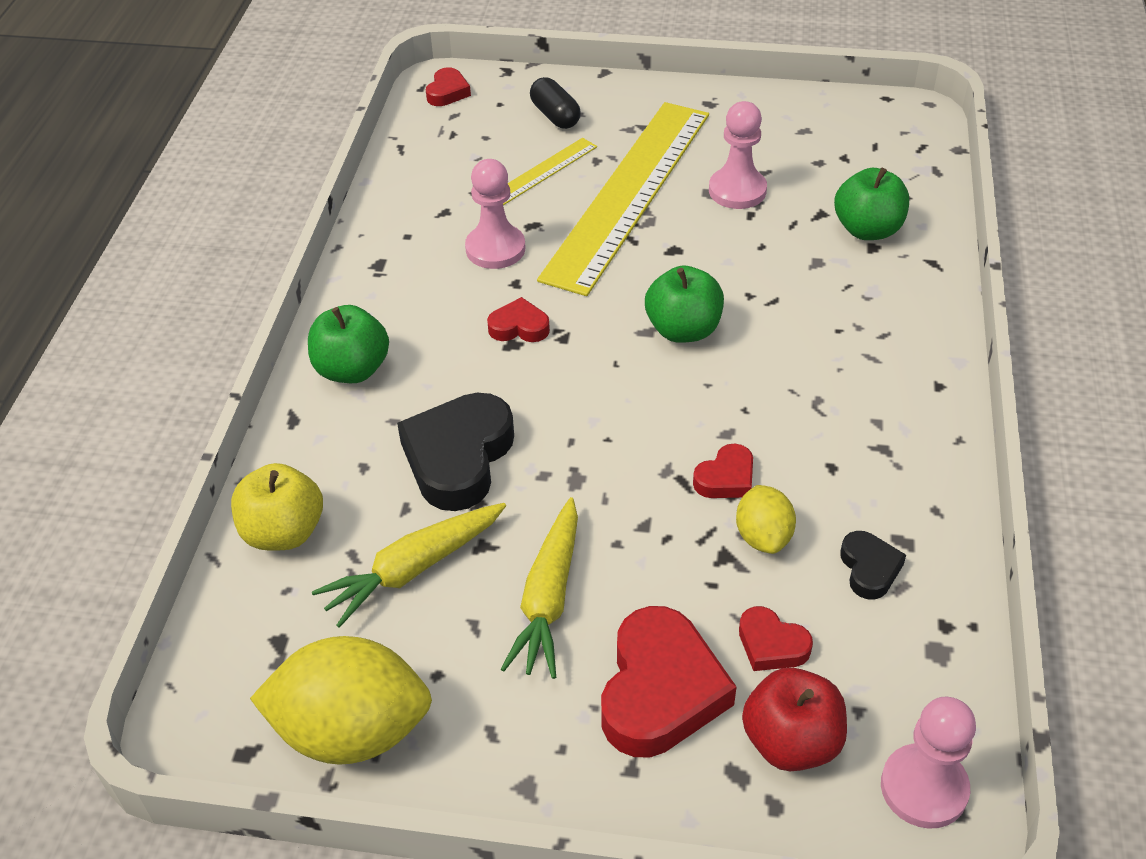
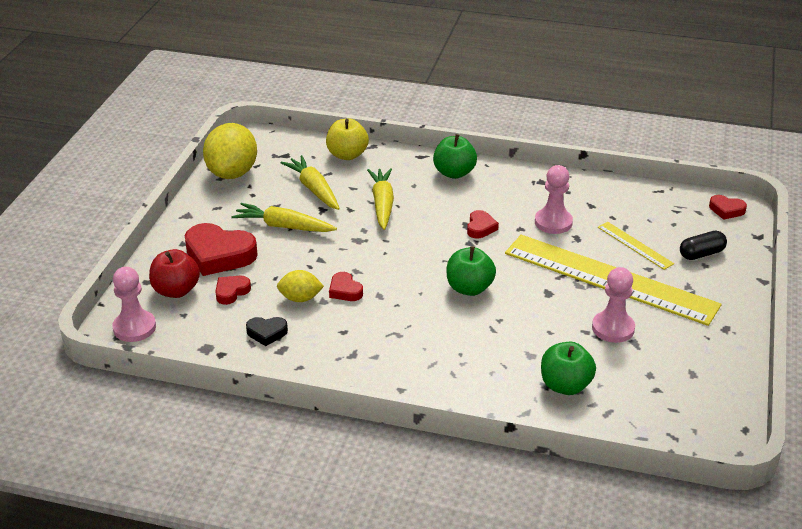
camera: 95 degrees right, 10 degrees down
black heart [397,393,514,511] -> yellow carrot [367,168,394,230]

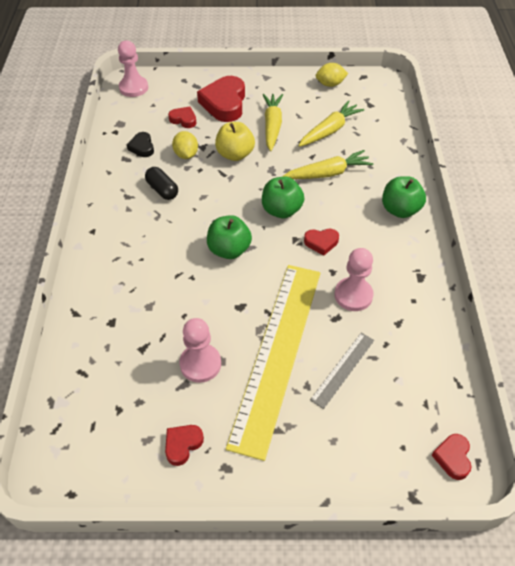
camera: 75 degrees right, 15 degrees up
red apple [149,249,200,298] -> none
yellow lemon [203,123,257,179] -> yellow lemon [316,63,348,87], size x0.53
yellow apple [326,119,369,160] -> yellow apple moved to [215,122,255,161]
red heart [329,272,363,301] -> red heart moved to [165,425,204,466]
green apple [541,342,596,395] -> green apple moved to [262,177,304,218]
yellow ruler [598,222,674,270] -> grey ruler [310,333,374,409]
black capsule [680,231,727,260] -> black capsule moved to [145,167,178,200]

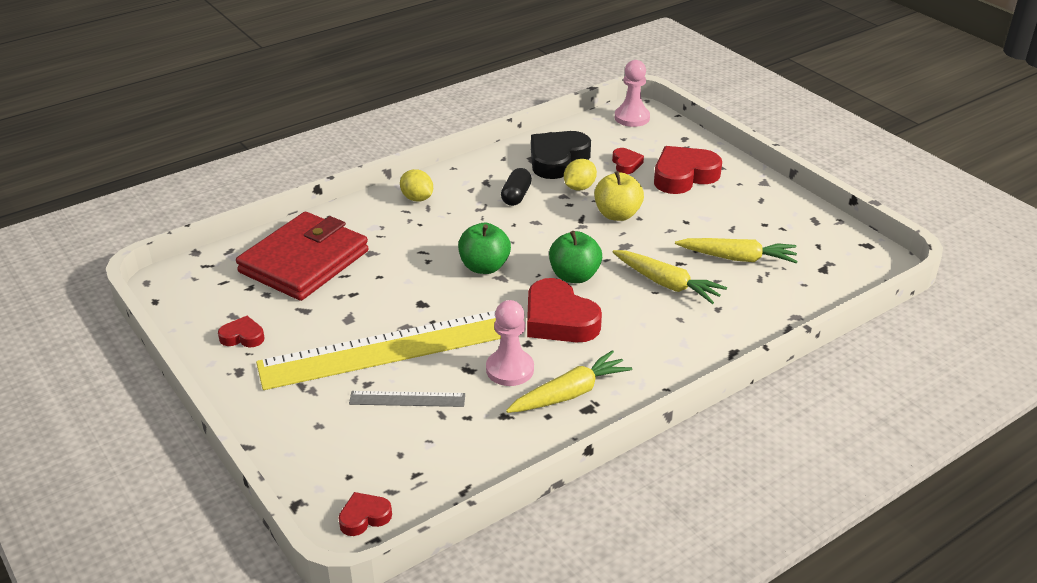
camera: 55 degrees right, 15 degrees down
black heart [127,132,154,157] -> black heart [531,131,591,179], size x1.97
pink pawn [180,318,221,383] -> none
yellow carrot [263,94,283,151] -> yellow carrot moved to [506,350,632,413]
red heart [304,229,339,256] -> red heart [527,278,602,343], size x1.97
yellow lemon [316,63,348,87] -> yellow lemon moved to [400,169,433,201]
green apple [382,176,426,218] -> none
none -> red wallet [236,212,369,301]

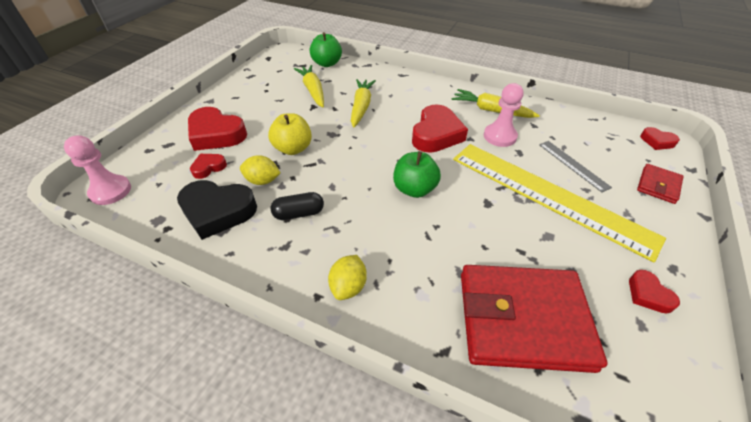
camera: 120 degrees left, 10 degrees up
green apple [549,231,602,283] -> green apple moved to [310,32,342,67]
none -> red wallet [637,164,684,204]

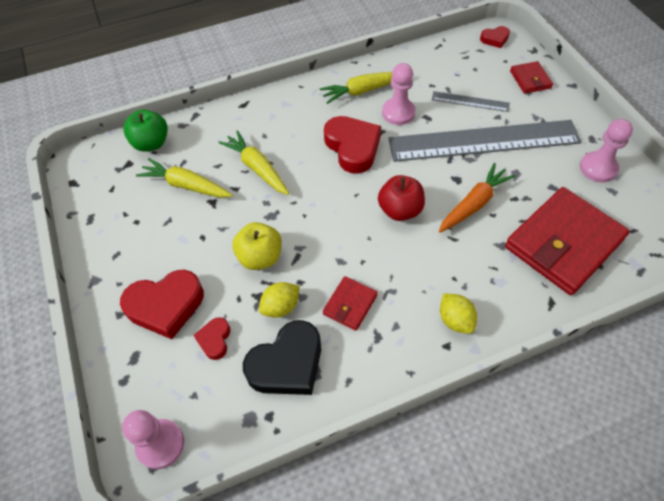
camera: 45 degrees left, 10 degrees up
black capsule [271,192,324,220] -> red wallet [323,276,378,331]
green apple [393,151,441,198] -> red apple [378,175,425,221]
yellow ruler [453,144,666,262] -> grey ruler [388,120,582,162]
red heart [629,270,680,314] -> pink pawn [580,119,633,182]
none -> orange carrot [439,163,516,233]

